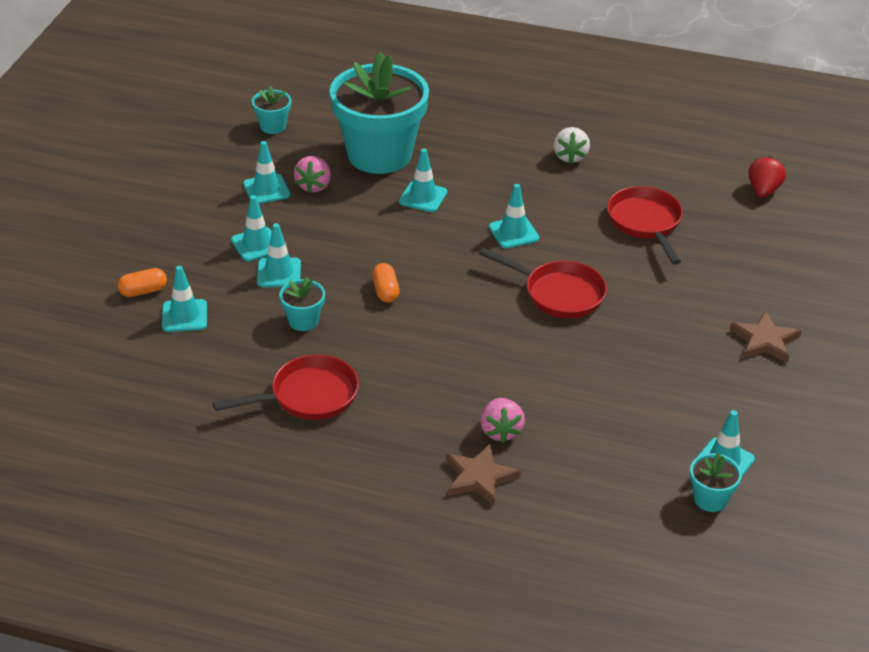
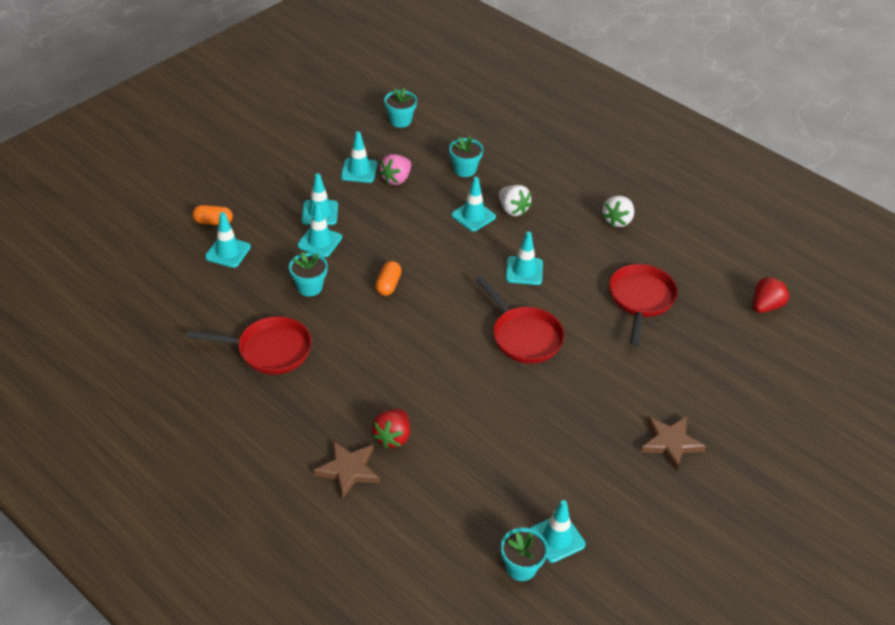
camera: 25 degrees right, 5 degrees up
turquoise flower pot [330,52,429,174] -> turquoise flower pot [449,136,483,177], size x0.41
pink strawberry [480,398,525,443] -> red strawberry [372,409,410,448]
none -> white strawberry [499,185,532,216]

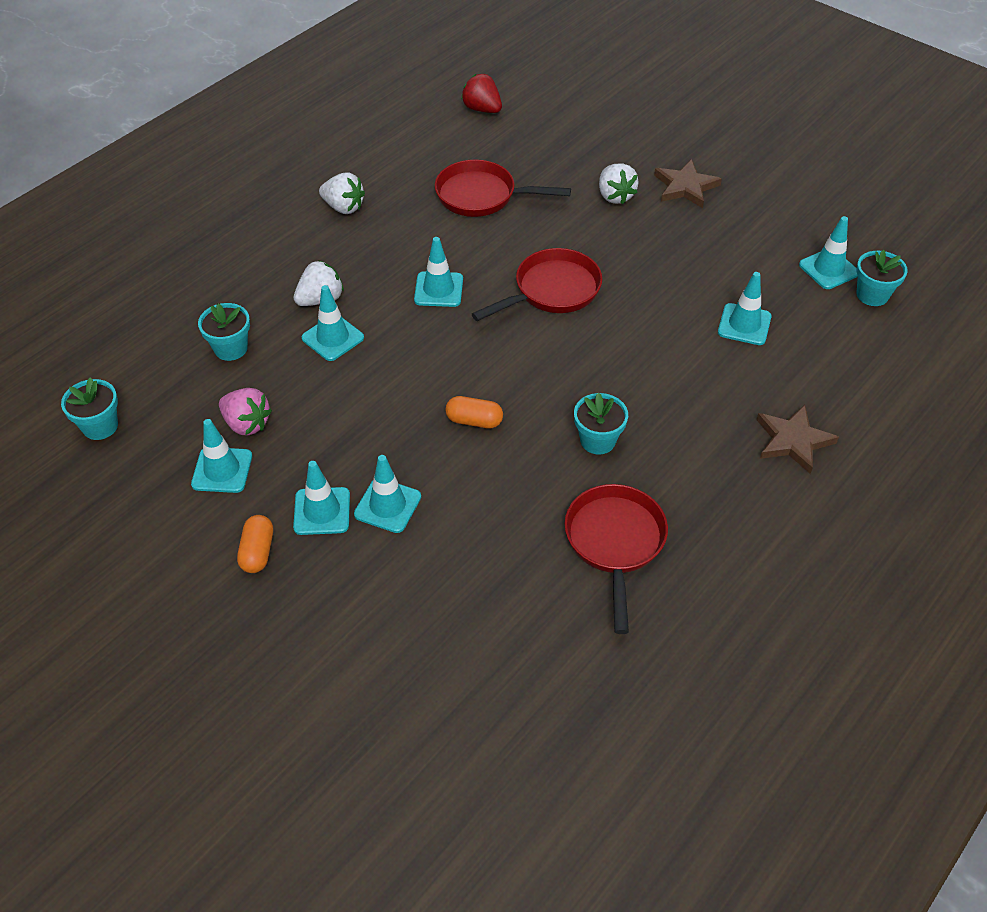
camera: 90 degrees left, 5 degrees up
orange capsule [192,205,233,225] -> orange capsule moved to [237,515,273,573]
turquoise traffic cone [205,212,251,268] -> turquoise traffic cone moved to [718,272,772,345]
turquoise flower pot [289,252,328,296] -> turquoise flower pot moved to [574,393,628,455]
red strawberry [372,409,410,448] -> none
none -> white strawberry [599,163,639,205]

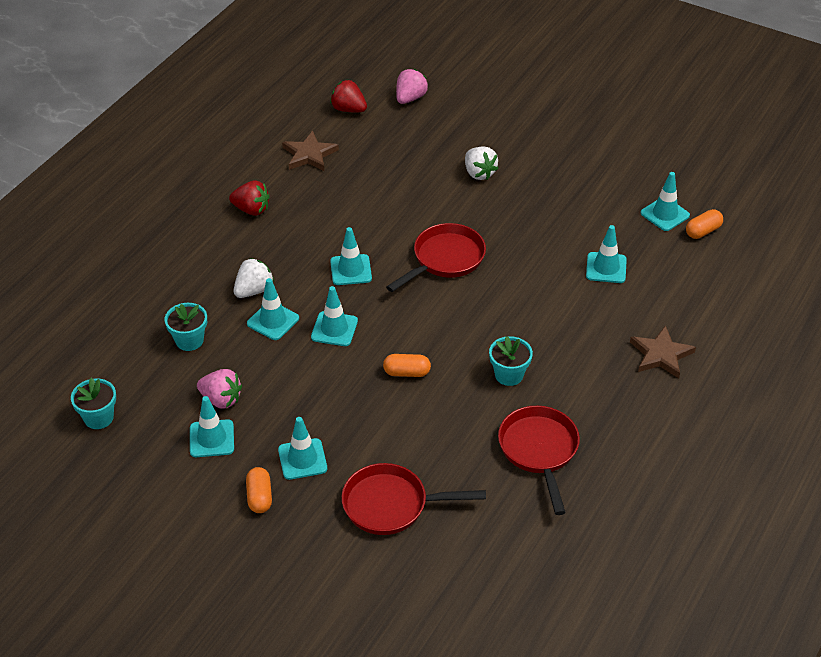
camera: 10 degrees left, 5 degrees down
white strawberry [319,172,365,214] -> red strawberry [229,180,270,216]
turquoise traffic cone [354,455,421,533] -> turquoise traffic cone moved to [311,286,358,346]
red pan [435,160,571,217] -> red pan moved to [341,463,486,535]
brown star [654,159,722,208] -> brown star moved to [282,131,339,171]
turquoise flower pot [856,250,908,306] -> orange capsule [686,209,723,239]
none -> pink strawberry [396,69,428,104]

